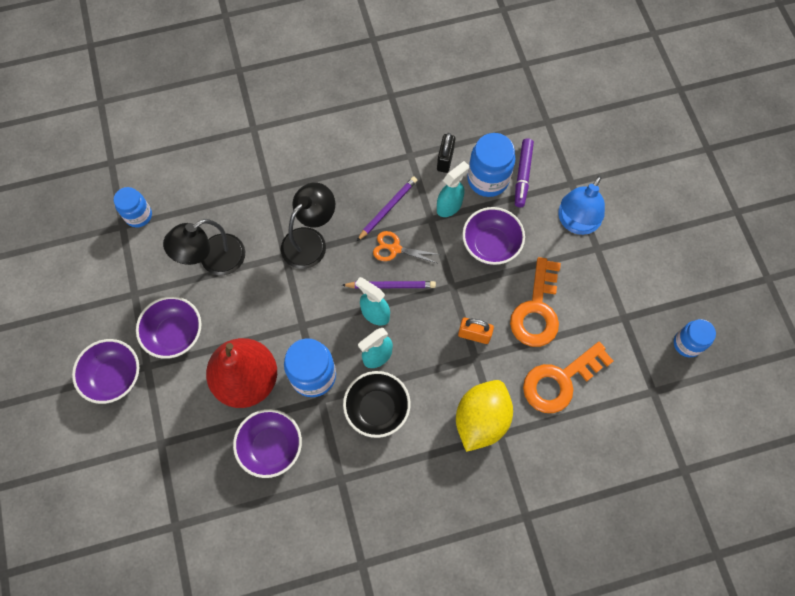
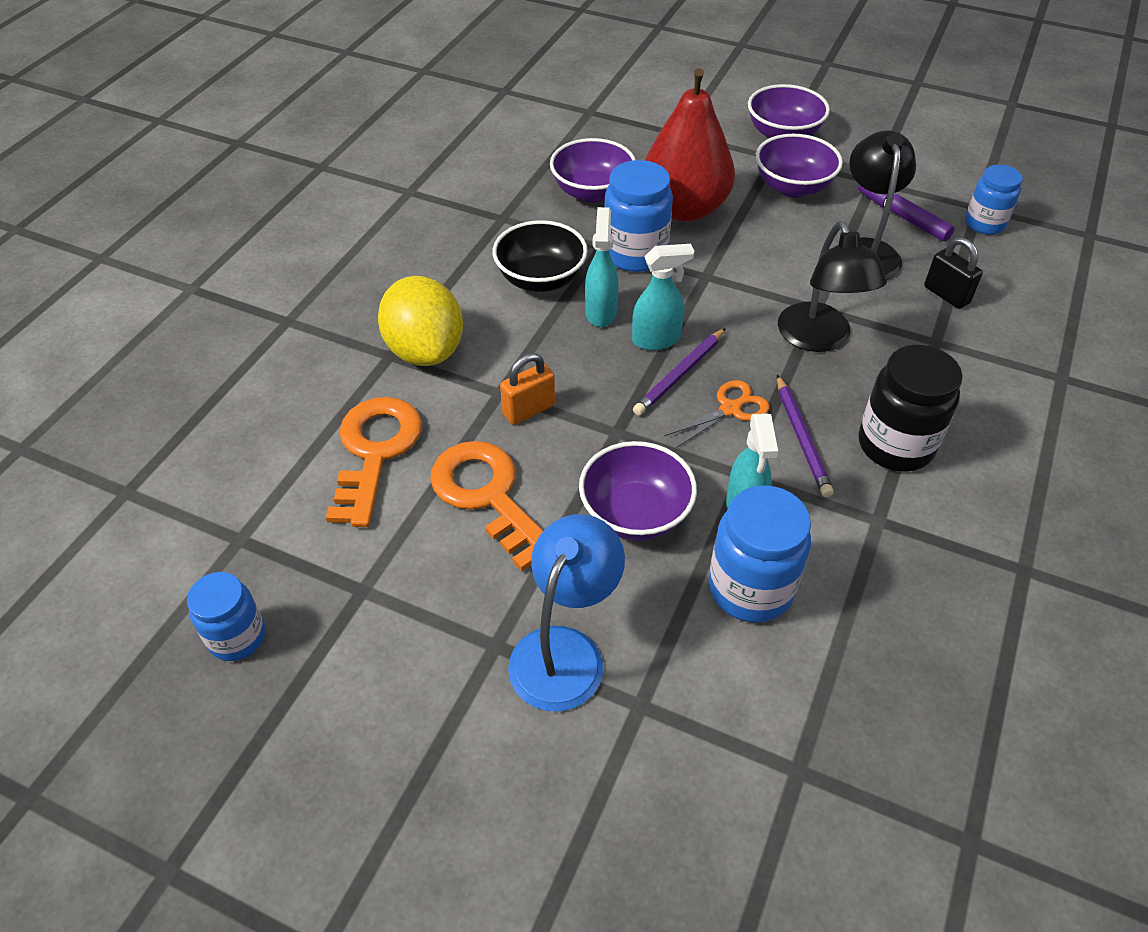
camera: 130 degrees right, 20 degrees down
black padlock [437,133,455,173] -> black padlock moved to [924,237,983,309]
purple marker [515,138,534,207] -> purple marker moved to [858,185,955,241]
blue lamp [558,176,605,235] -> blue lamp turned 45 degrees clockwise [508,514,625,712]
none -> black jar [859,345,963,472]

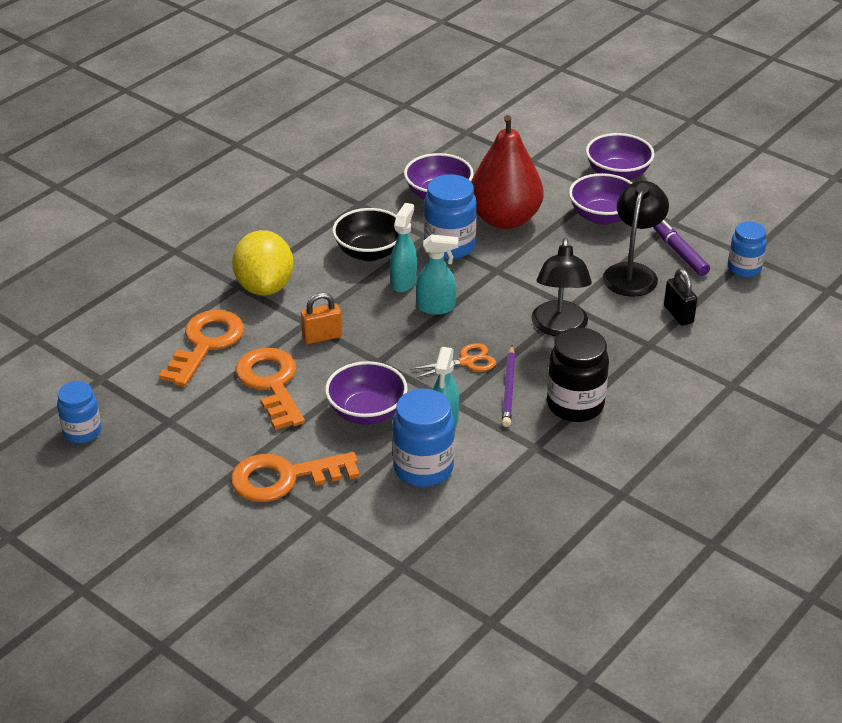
camera: 15 degrees right, 10 degrees down
blue lamp [508,514,625,712] -> orange key [231,452,360,502]
purple pencil [633,328,726,416] -> none

